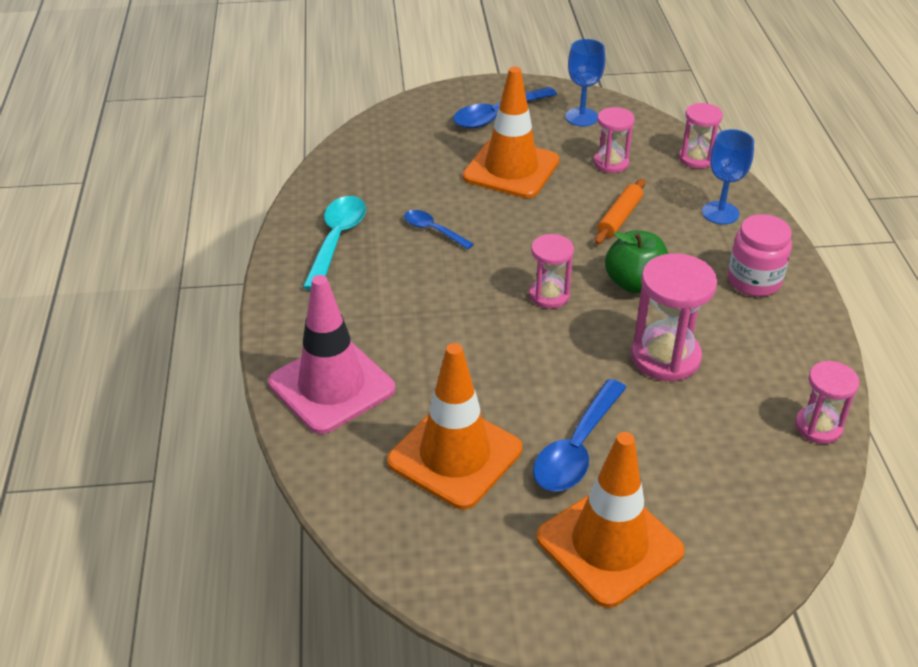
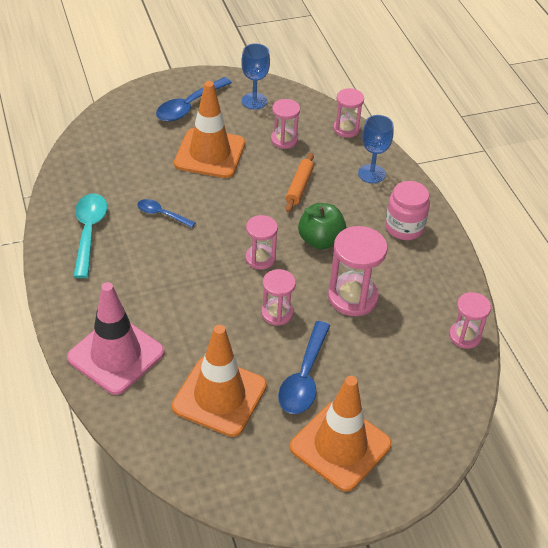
camera: 15 degrees left, 5 degrees up
none -> pink hourglass [261,269,296,326]

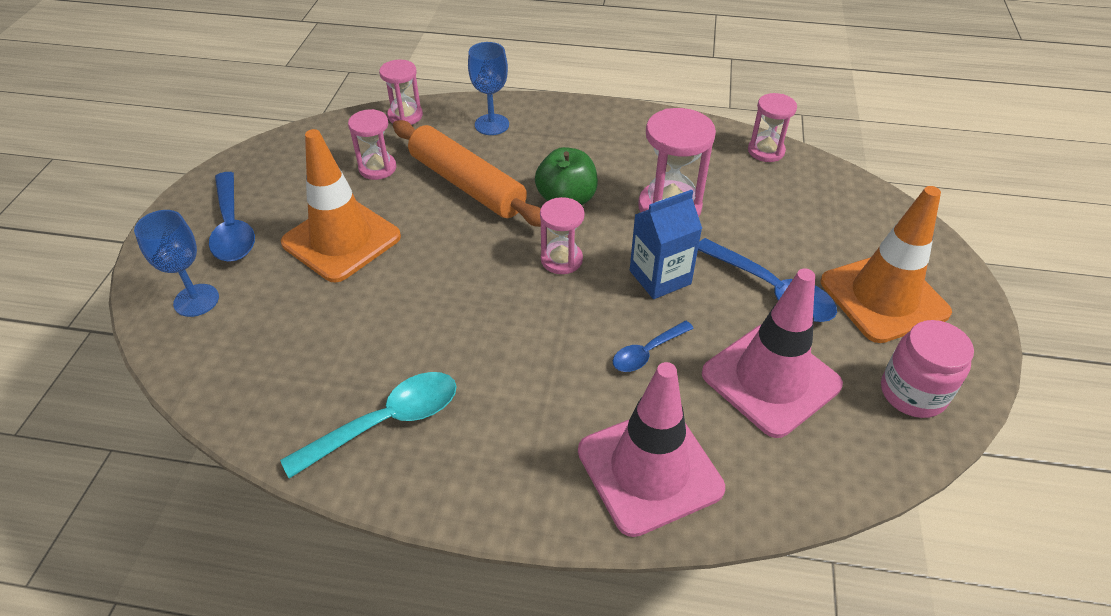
camera: 60 degrees left, 0 degrees up
turquoise spoon [73,193,107,278] -> turquoise spoon turned 120 degrees clockwise [280,372,457,479]
blue spoon [137,199,196,228] -> blue spoon moved to [613,321,694,372]
orange traffic cone [172,325,267,437] -> pink traffic cone [702,269,843,438]
blue goblet [241,43,270,110] -> blue goblet moved to [134,210,219,317]
pink hourglass [261,269,296,326] -> blue carton [630,189,702,299]
orange rolling pin [285,153,314,212] -> orange rolling pin [393,120,541,227], size x1.87
pink jar [385,181,430,240] -> pink jar moved to [881,320,974,418]

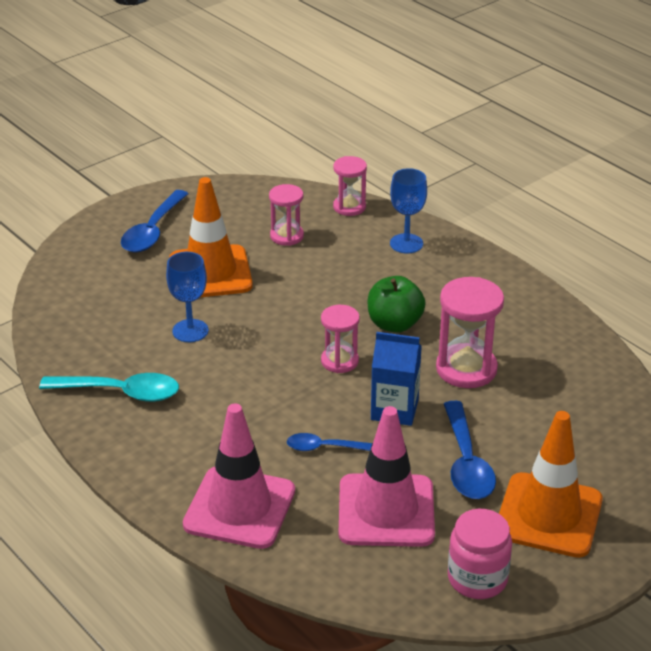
camera: 40 degrees right, 10 degrees down
blue goblet [134,210,219,317] -> blue goblet moved to [166,252,209,342]
orange rolling pin [393,120,541,227] -> none
pink hourglass [748,93,797,162] -> none

